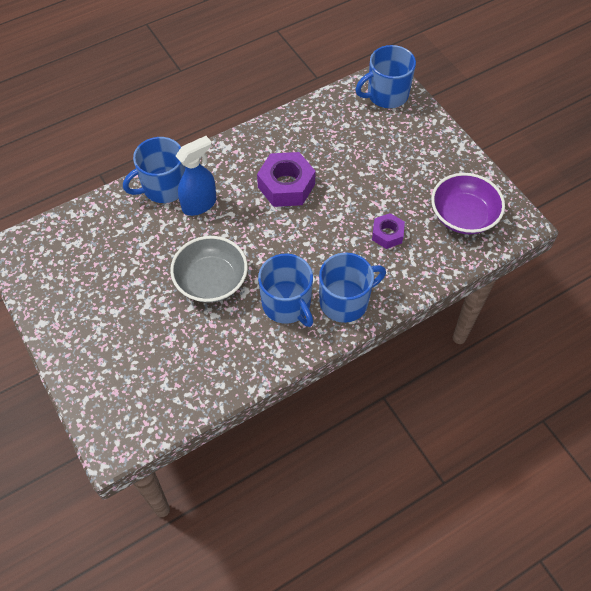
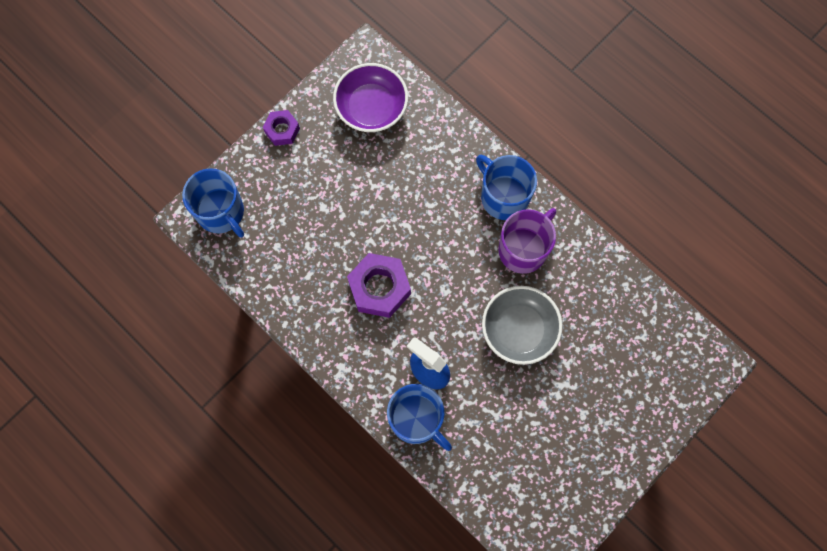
camera: 105 degrees left, 15 degrees up
blue mug [258,254,313,327] -> purple mug [498,208,556,274]
purple nut [372,213,405,249] -> purple nut moved to [263,110,300,146]

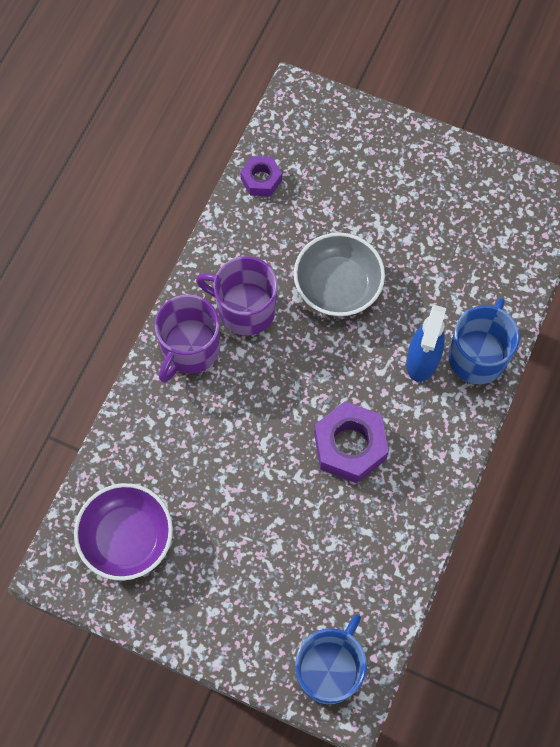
camera: 110 degrees left, 5 degrees down
purple nut [263,110,300,146] -> purple nut moved to [240,156,282,196]
blue mug [476,155,537,220] -> purple mug [155,294,220,383]

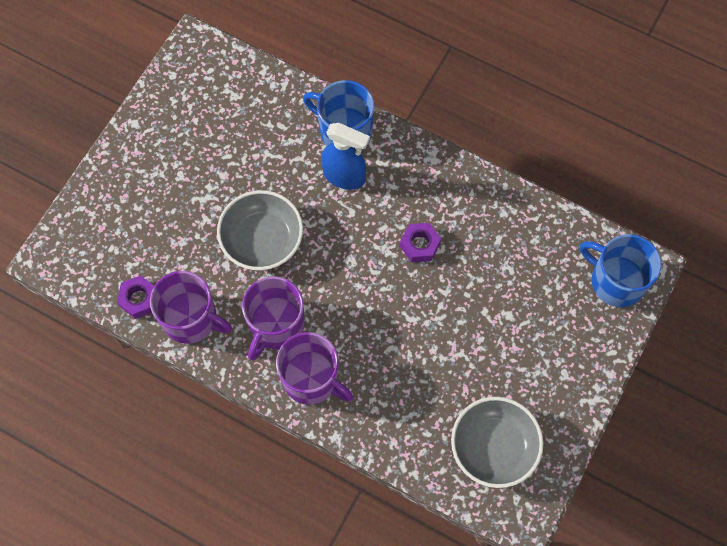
camera: 85 degrees left, 0 degrees up
purple bowl [74,483,173,581] -> grey bowl [451,397,543,488]
purple nut [314,401,389,483] -> purple nut [400,223,441,262], size x0.58
none -> purple mug [150,271,232,344]

